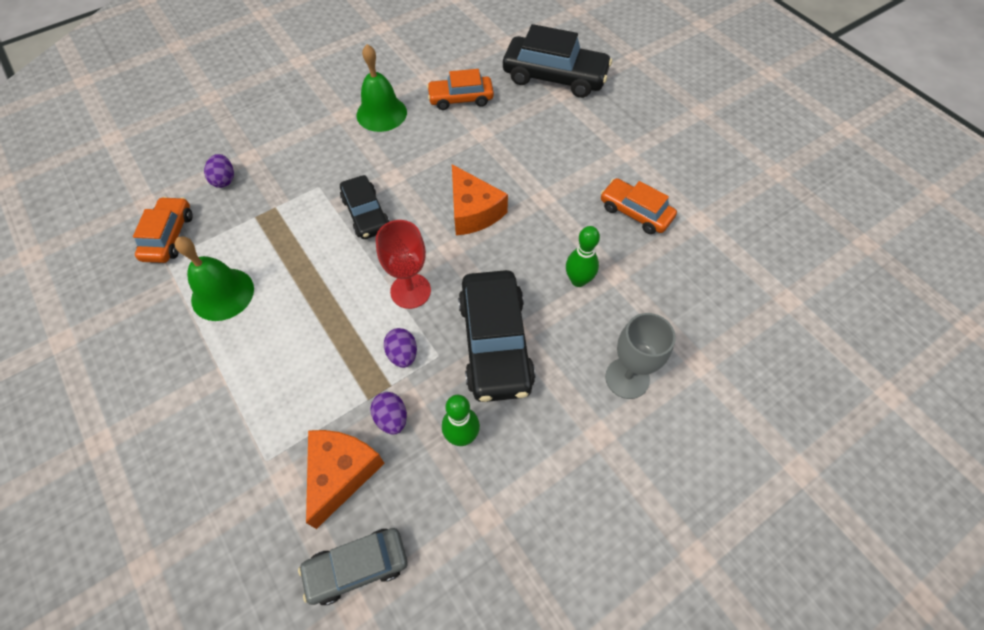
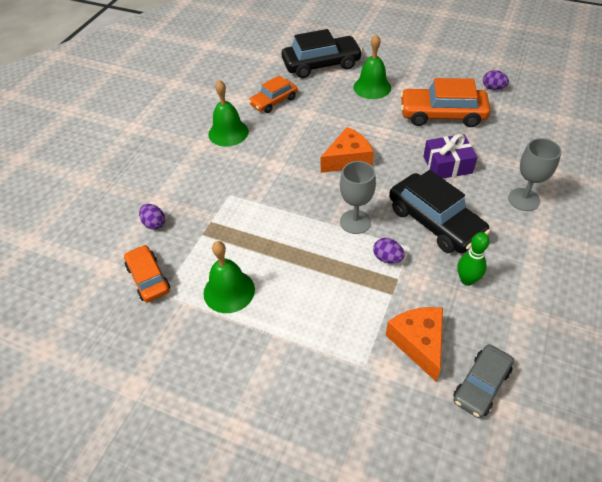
camera: 30 degrees left, 10 degrees down
black car [340,175,390,239] -> none
purple egg [370,392,407,435] -> purple egg moved to [483,70,509,90]
red goblet [376,220,431,309] -> grey goblet [340,161,376,234]
orange cheese [452,164,508,235] -> orange cheese turned 60 degrees counterclockwise [321,127,374,173]
green bowling pin [566,226,600,287] -> purple gift [423,134,477,178]
orange car [601,178,677,234] -> orange car [400,78,491,127], size x1.64
none -> green bell [353,34,391,99]

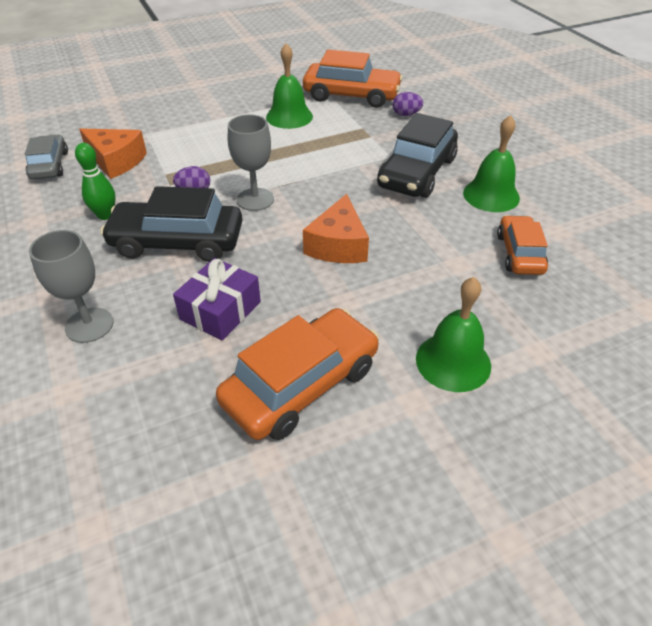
camera: 130 degrees right, 5 degrees down
orange car [124,245,170,303] -> orange car [303,49,403,108], size x1.64
black car [282,29,363,78] -> black car moved to [377,113,458,198]
purple egg [483,70,509,90] -> none

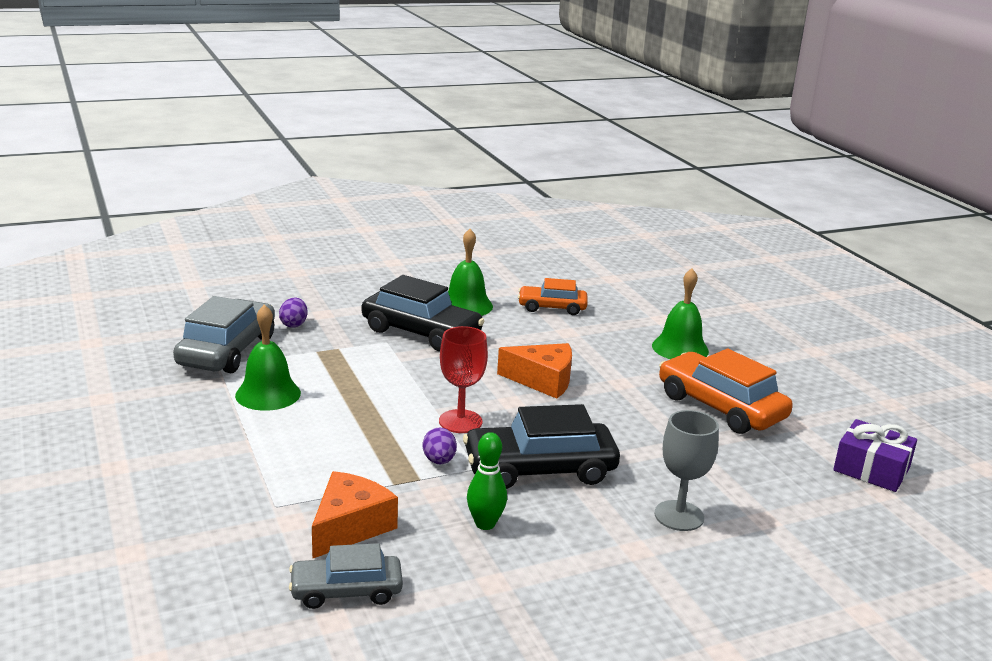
camera: 90 degrees left, 20 degrees down
black car [100,186,242,262] -> black car turned 75 degrees clockwise [463,404,620,489]
purple gift [173,258,261,340] -> purple gift moved to [833,419,917,492]
grey goblet [228,114,274,211] -> red goblet [439,326,488,433]
orange car [303,49,403,108] -> grey car [173,296,275,373]

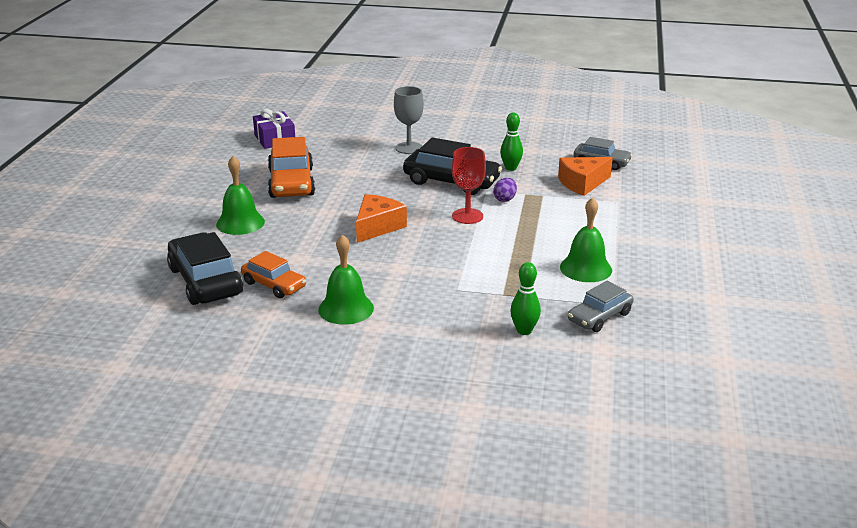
camera: 145 degrees left, 5 degrees up
grey car [173,296,275,373] -> grey car [568,281,634,332], size x0.61
purple egg [279,298,307,328] -> green bowling pin [510,262,541,335]
black car [362,275,484,351] -> black car moved to [167,232,243,305]
orange cheese [497,343,572,399] -> orange cheese turned 75 degrees clockwise [356,194,407,243]

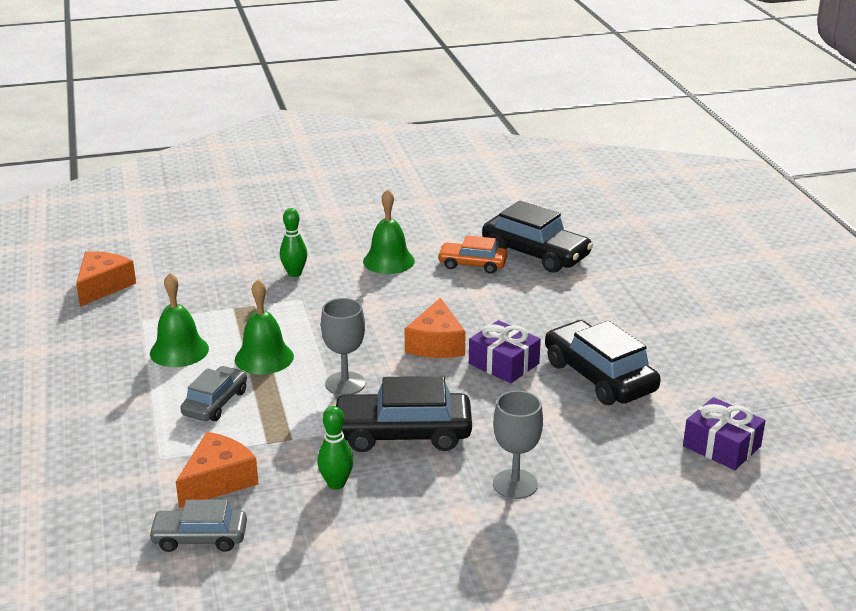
camera: 155 degrees right, 0 degrees up
green bell [216,156,265,235] -> green bell moved to [235,279,294,375]
orange car [268,137,315,198] -> black car [545,320,661,405]
red goblet [452,147,486,224] -> grey goblet [321,298,365,395]
purple egg [493,178,517,202] -> none
green bowling pin [510,262,541,335] -> green bowling pin moved to [280,208,307,277]
grey car [568,281,634,332] -> grey car moved to [180,366,247,421]
none -> orange cheese [76,251,136,307]
none -> purple gift [469,320,541,383]

